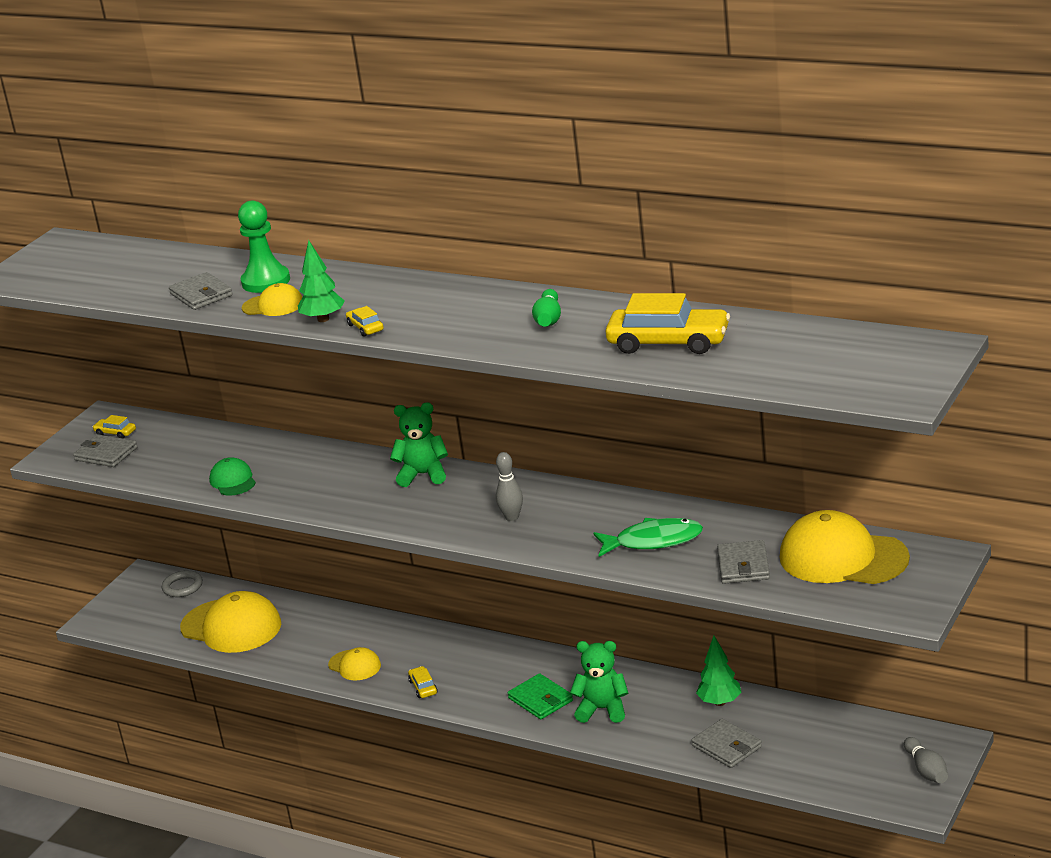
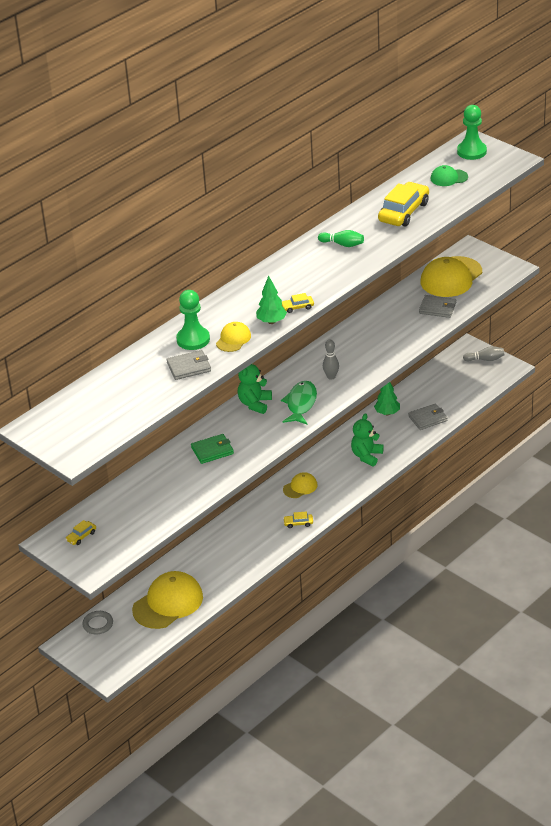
camera: 75 degrees left, 10 degrees up
grey wallet [73,434,138,467] -> none
green cap [209,457,256,496] -> green cap moved to [430,165,468,186]
yellow cap [328,647,381,680] -> yellow cap moved to [283,472,317,498]
green wallet [508,673,573,720] -> green wallet moved to [191,434,234,464]
green fish [593,518,703,557] -> green fish moved to [281,381,317,425]
none -> green pawn [457,105,487,160]

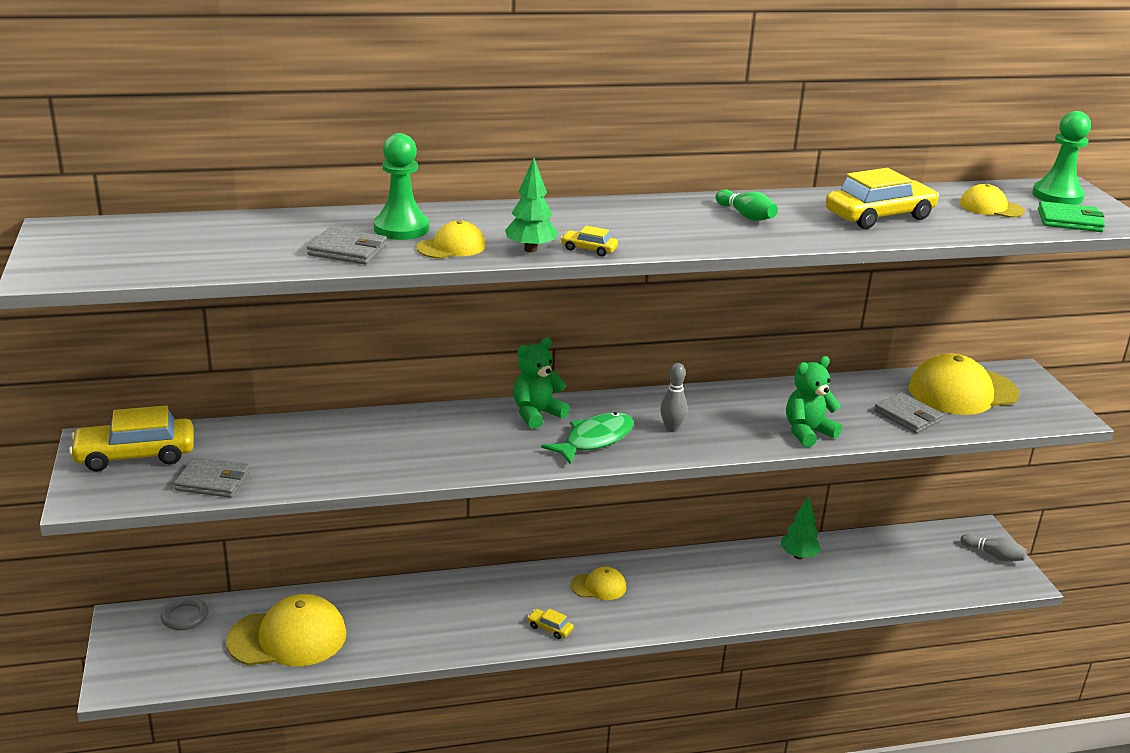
camera: 30 degrees right, 10 degrees down
yellow car [66,520,96,545] -> yellow car [69,405,194,471], size x2.23
green wallet [191,434,234,464] -> green wallet moved to [1038,201,1105,232]
green teddy bear [351,413,384,466] -> green teddy bear moved to [786,356,842,447]
grey wallet [408,403,447,430] -> grey wallet moved to [174,457,250,498]
green cap [430,165,468,186] -> yellow cap [960,184,1025,218]

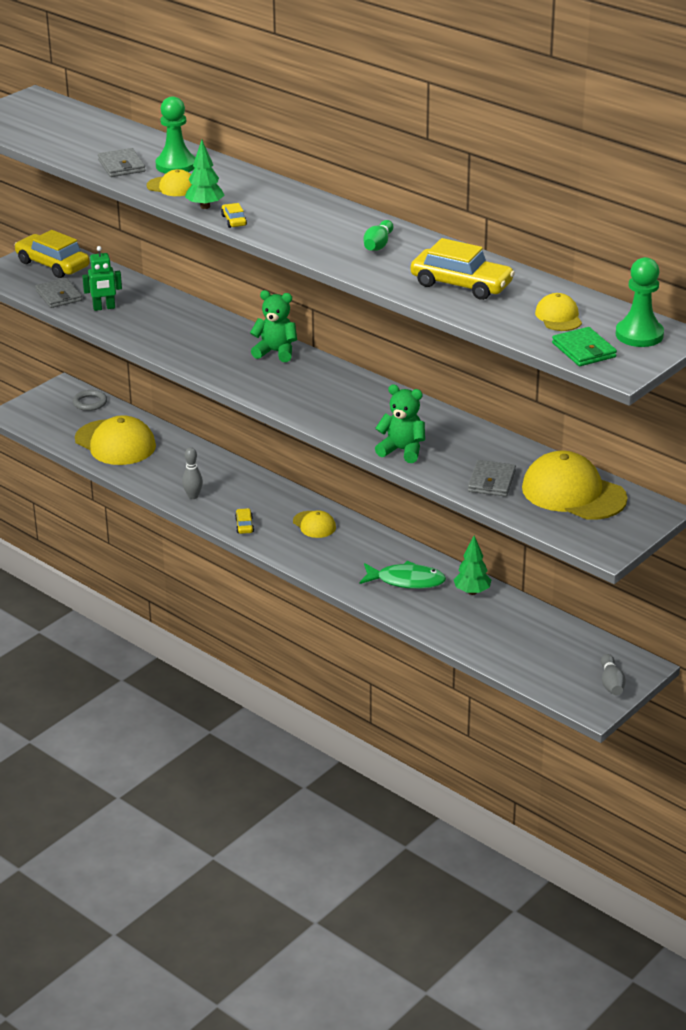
camera: 55 degrees right, 5 degrees up
green fish [541,412,634,465] -> green fish moved to [360,561,446,589]
grey bowling pin [660,363,687,432] -> grey bowling pin moved to [182,447,203,499]
none -> green robot [82,246,122,311]

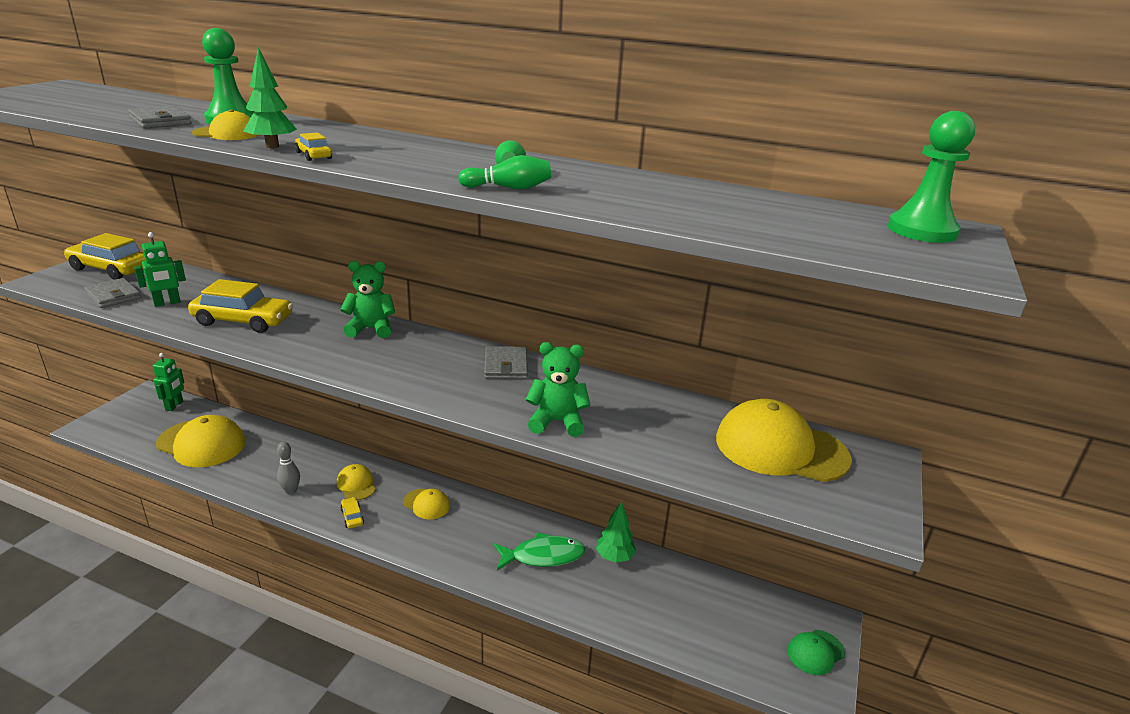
camera: 20 degrees left, 5 degrees down
grey ring [73,390,107,411] -> green robot [153,353,184,411]
yellow car [411,238,515,300] -> yellow car moved to [188,279,293,333]
grey wallet [468,460,516,497] -> grey wallet moved to [484,346,528,379]
yellow cap [535,293,582,331] -> yellow cap moved to [337,464,376,500]
green wallet [552,327,617,366] -> none
grey bowling pin [601,654,626,696] -> green cap [787,630,845,675]
none -> green bowling pin [458,155,551,190]

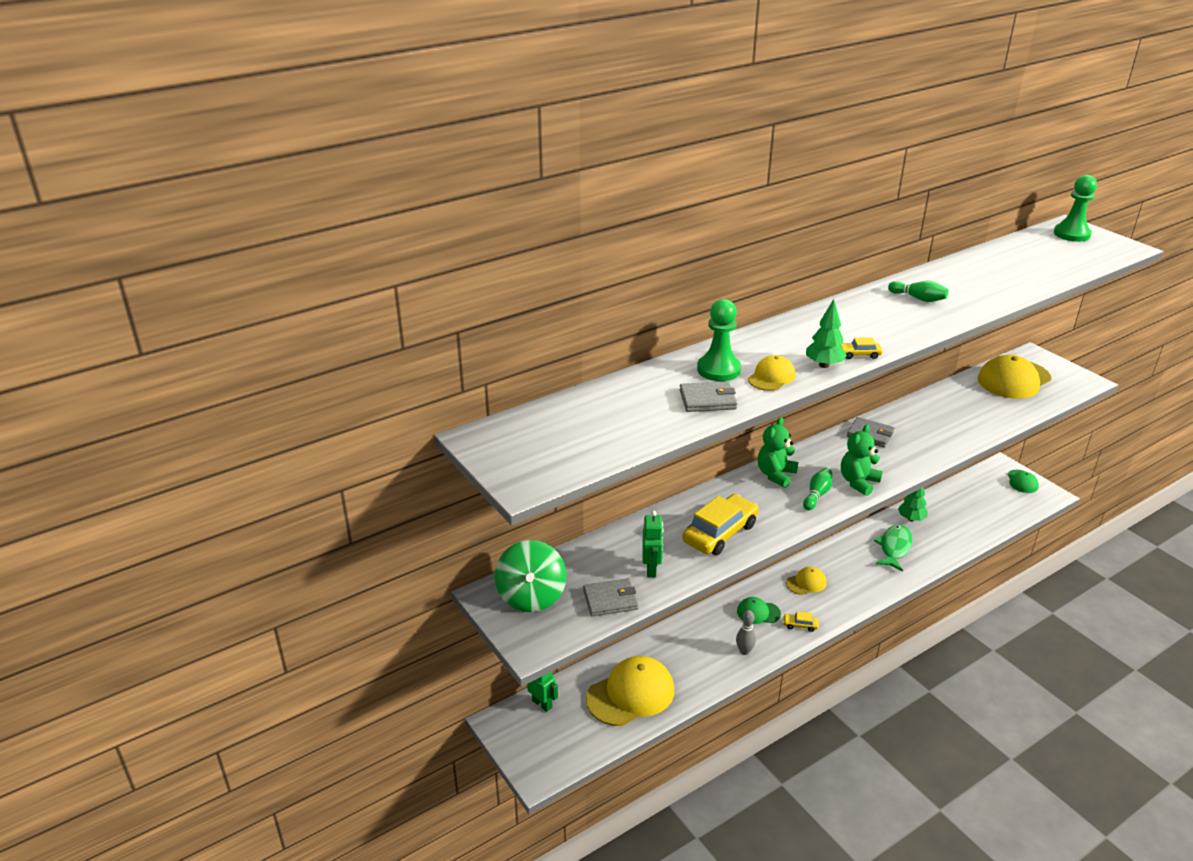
camera: 55 degrees left, 5 degrees up
yellow car [64,233,145,280] -> green spinning top [495,540,566,612]
yellow cap [337,464,376,500] -> green cap [737,597,781,624]
green bowling pin [458,155,551,190] -> green bowling pin moved to [803,468,832,510]
green teddy bear [526,342,591,437] -> green teddy bear moved to [841,424,883,496]

